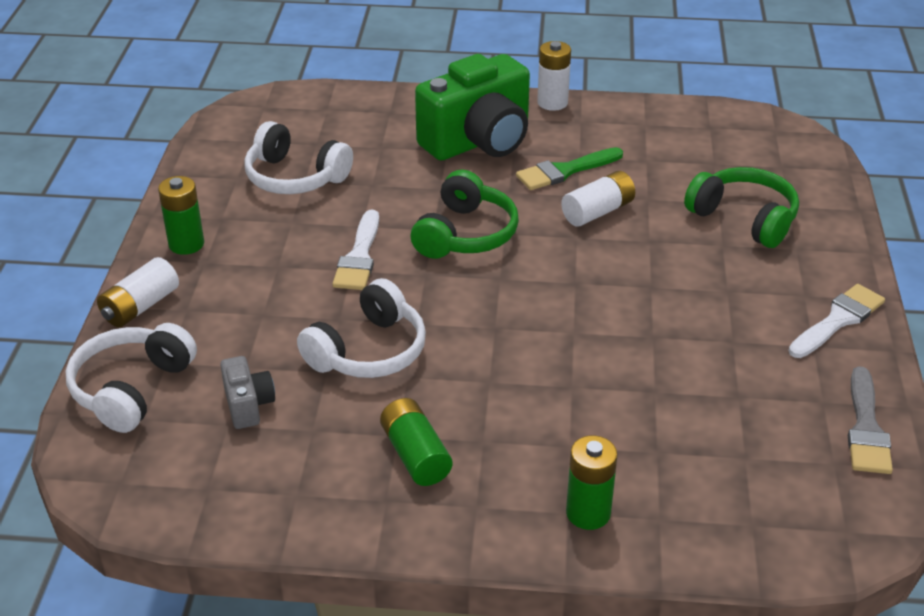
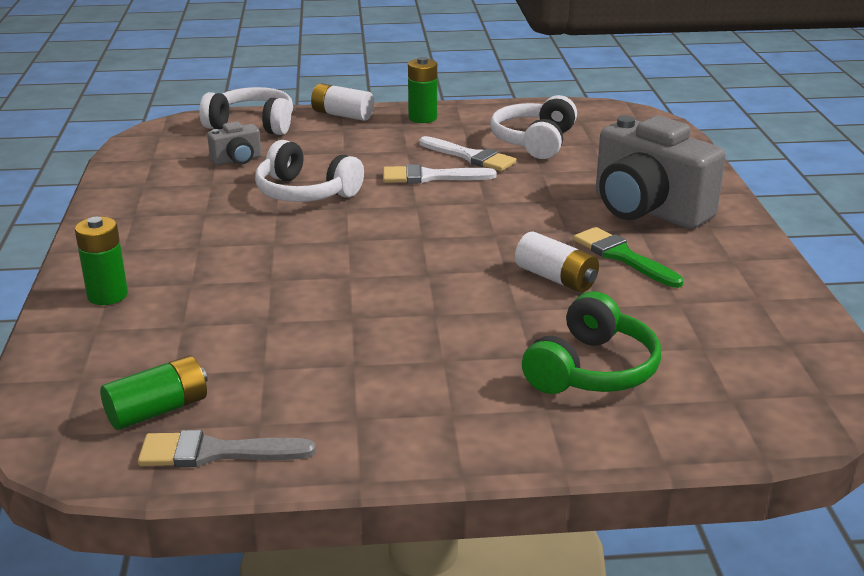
camera: 80 degrees right, 10 degrees down
green battery [380,398,452,486] -> green battery moved to [100,356,208,430]
green headphones [411,170,519,259] -> none
green camera [415,54,530,161] -> grey camera [596,116,726,229]
white battery [537,41,571,111] -> none
white brush [788,284,885,358] -> white brush moved to [419,136,517,171]

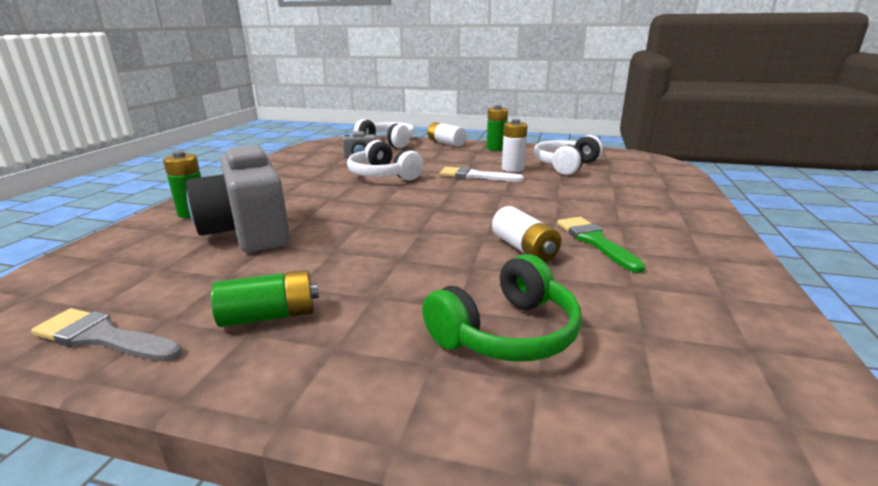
camera: 20 degrees right, 5 degrees down
green battery [100,356,208,430] -> green battery moved to [211,270,319,327]
white brush [419,136,517,171] -> white battery [502,119,527,172]
grey camera [596,116,726,229] -> grey camera moved to [186,145,290,252]

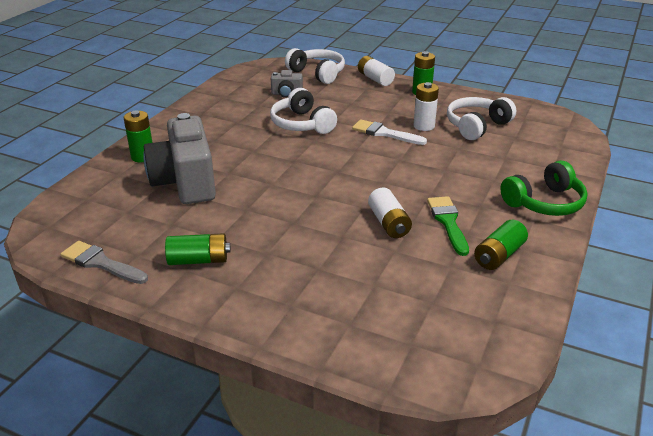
camera: 10 degrees right, 10 degrees up
green headphones [422,254,582,362] -> green headphones moved to [500,160,588,216]
none -> green battery [474,220,528,270]

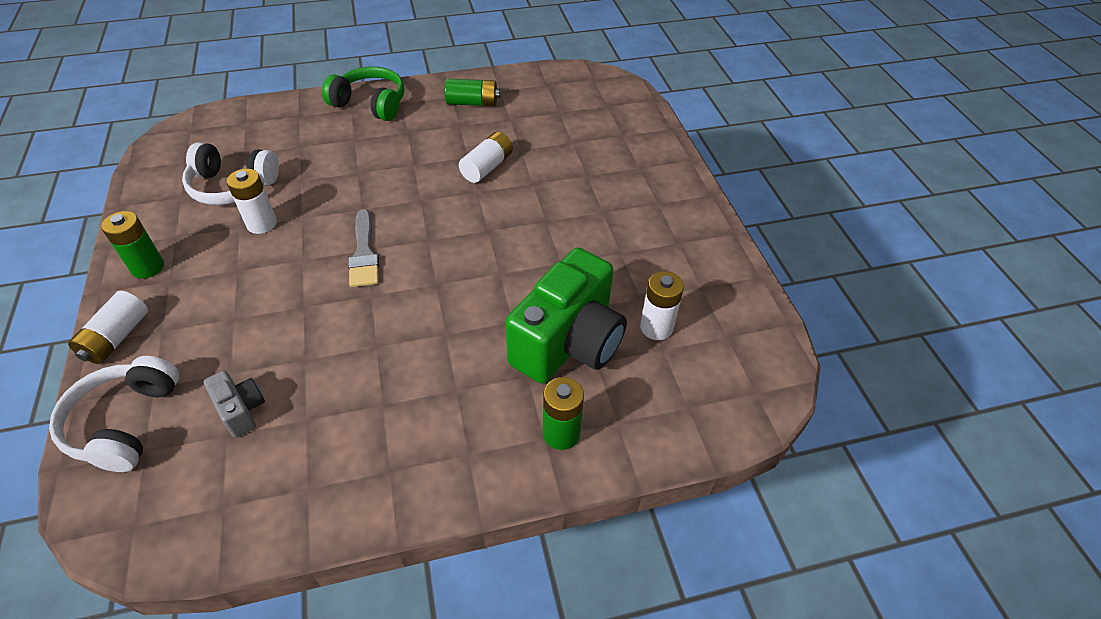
camera: 130 degrees left, 15 degrees up
grey brush [61,241,148,284] -> grey brush moved to [348,209,379,287]
grey camera [143,113,216,204] -> green camera [505,248,627,384]
green battery [165,233,231,265] -> none
white headphones [270,88,337,134] -> none
white brush [352,119,427,145] -> none
green brush [427,196,469,256] -> none
none -> white battery [640,271,684,340]

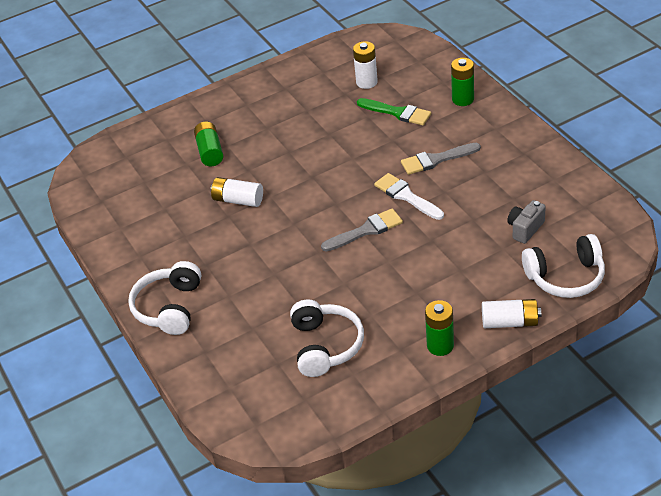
camera: 100 degrees left, 5 degrees down
white battery [227,169,277,234] -> none
green headphones [322,67,404,121] -> white headphones [128,261,201,335]
green battery [445,79,500,106] -> green battery moved to [194,122,223,166]
green camera [505,248,627,384] -> green brush [357,98,431,125]
none -> white brush [374,173,444,220]
none -> grey brush [401,143,481,175]

